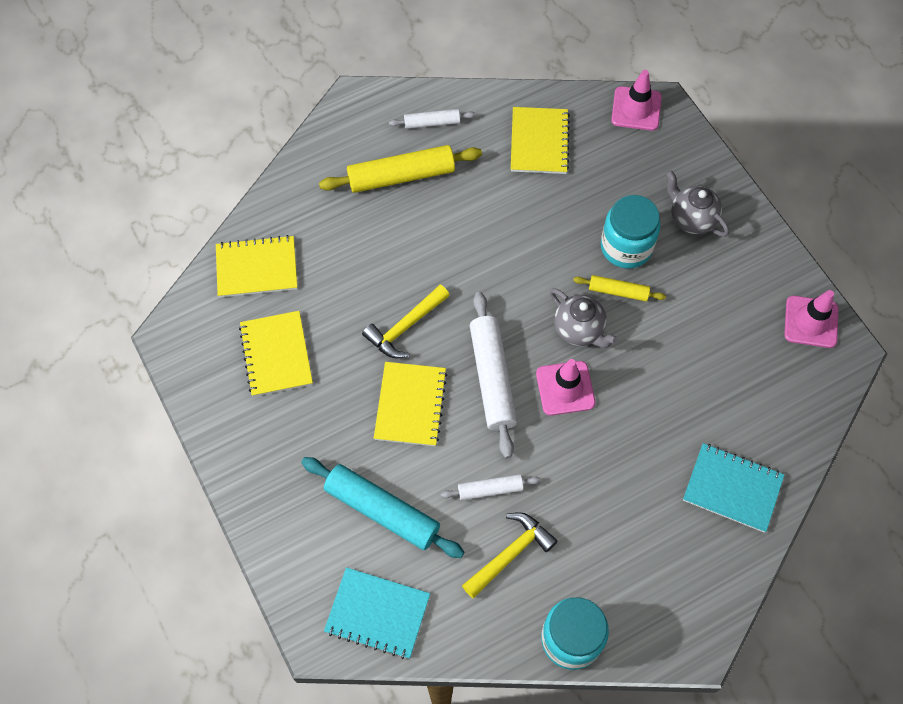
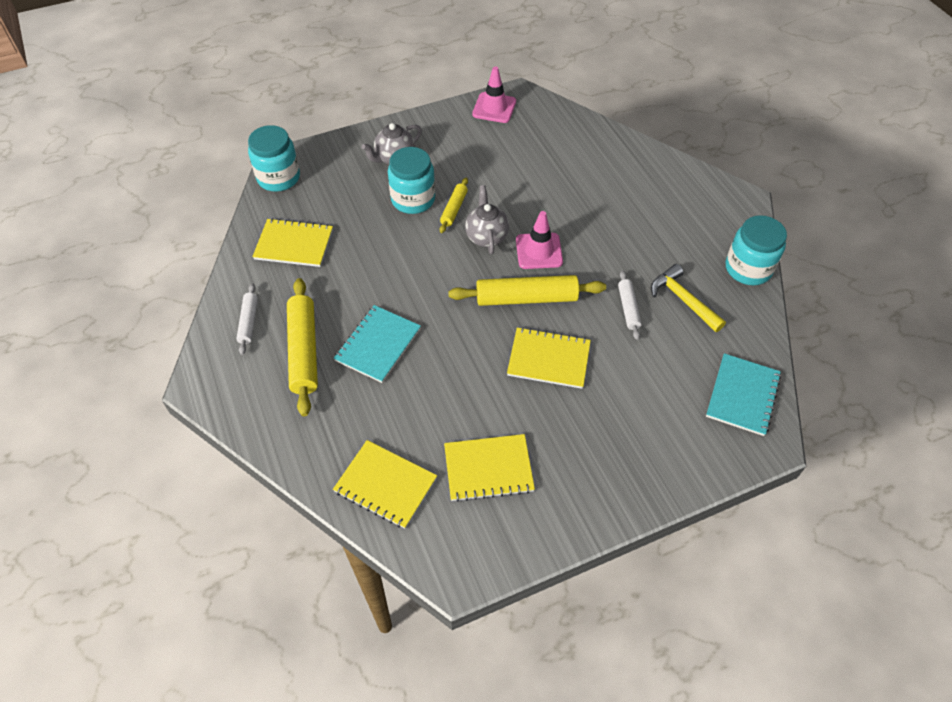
camera: 85 degrees left, 10 degrees down
yellow notebook [216,235,297,297] -> yellow notebook turned 60 degrees counterclockwise [333,440,437,529]
turquoise rolling pin [301,457,465,558] -> none
yellow hammer [362,285,450,358] -> none
white rolling pin [470,292,517,458] -> yellow rolling pin [448,275,606,306]
grey teapot [550,288,618,348] -> grey teapot turned 60 degrees counterclockwise [465,185,509,254]
pink traffic cone [611,70,662,131] -> turquoise jar [248,125,300,192]
turquoise notebook [683,443,784,533] -> turquoise notebook moved to [334,305,421,383]

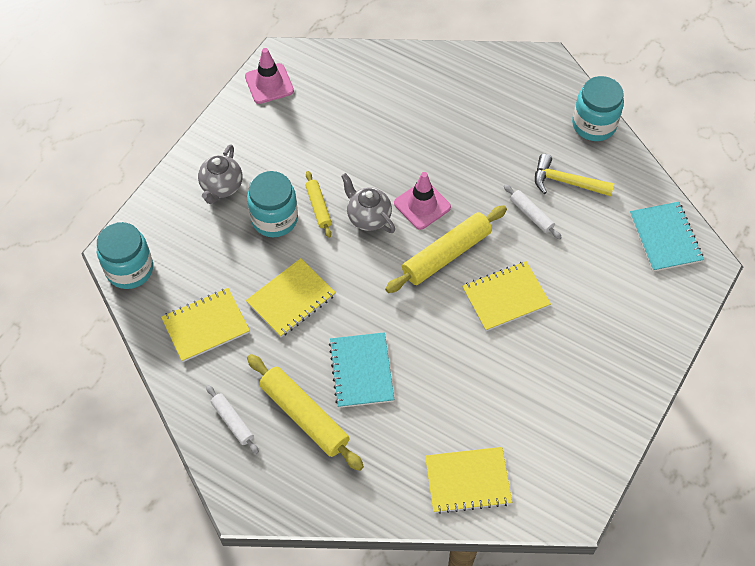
camera: 35 degrees left, 5 degrees up
yellow notebook [444,434,535,502] -> yellow notebook moved to [246,258,336,337]

